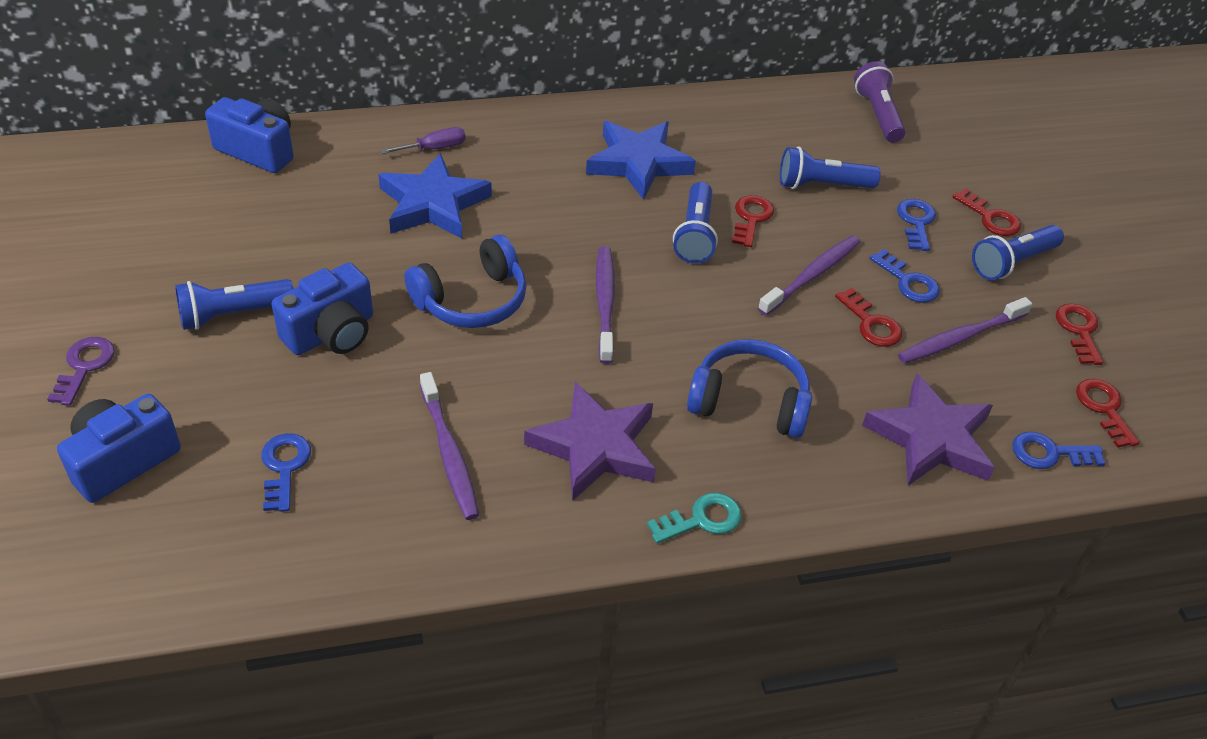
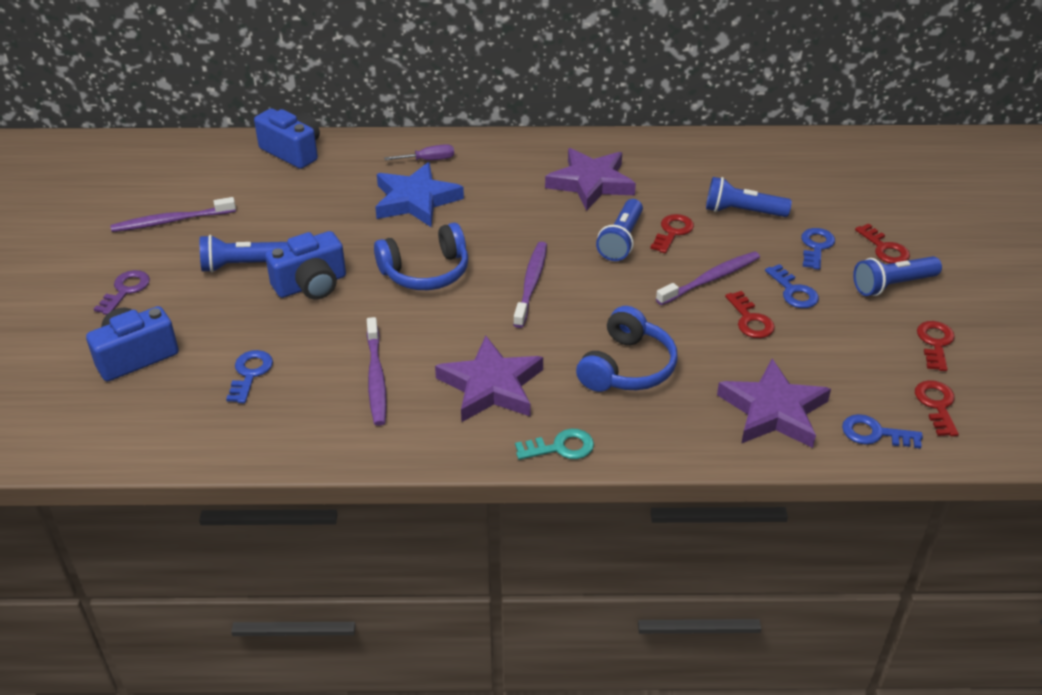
camera: 15 degrees right, 5 degrees down
blue star [586,121,696,200] -> purple star [545,148,636,211]
blue headphones [687,339,812,438] -> blue headphones turned 90 degrees clockwise [576,306,678,392]
purple flashlight [854,61,906,143] -> none
purple toothbrush [898,297,1032,364] -> purple toothbrush moved to [110,197,236,232]

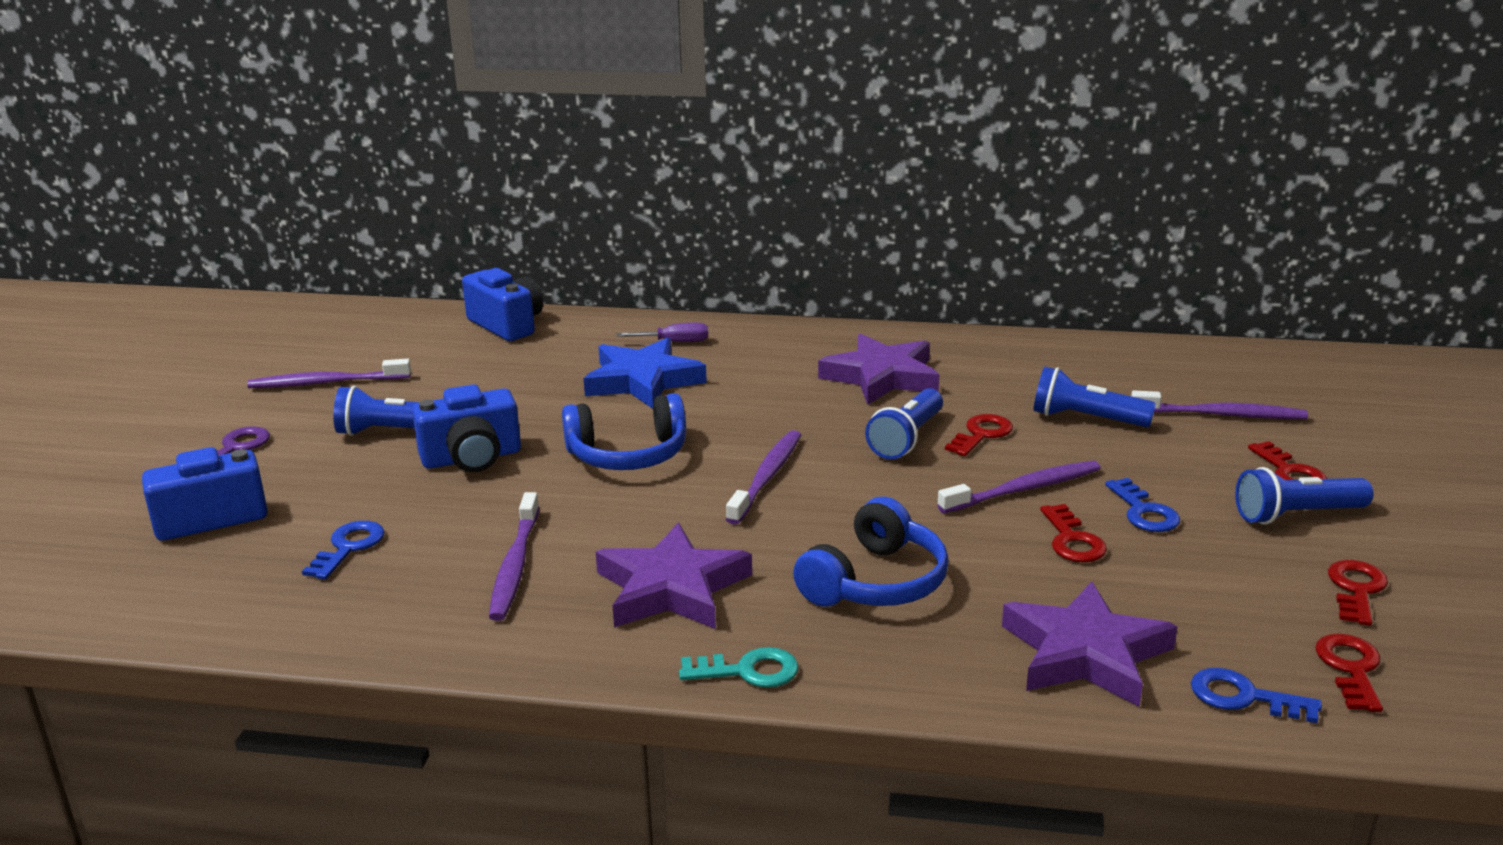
camera: 10 degrees right, 15 degrees down
blue key [801,228,835,270] -> none
none -> purple toothbrush [1131,391,1308,419]

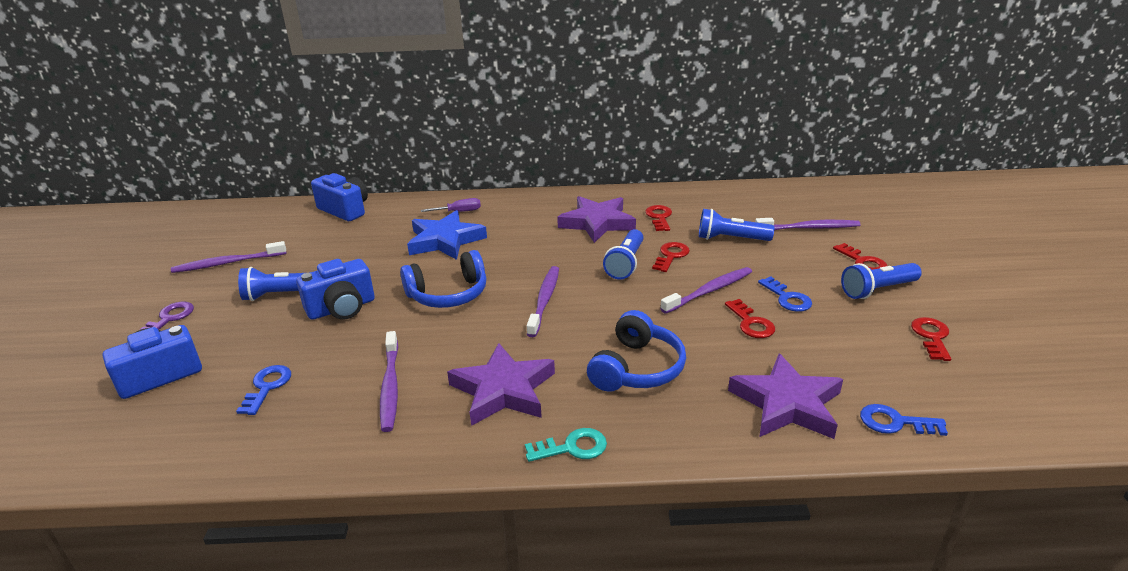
camera: 10 degrees left, 5 degrees up
red key [1315,633,1383,712] -> red key moved to [645,205,672,231]

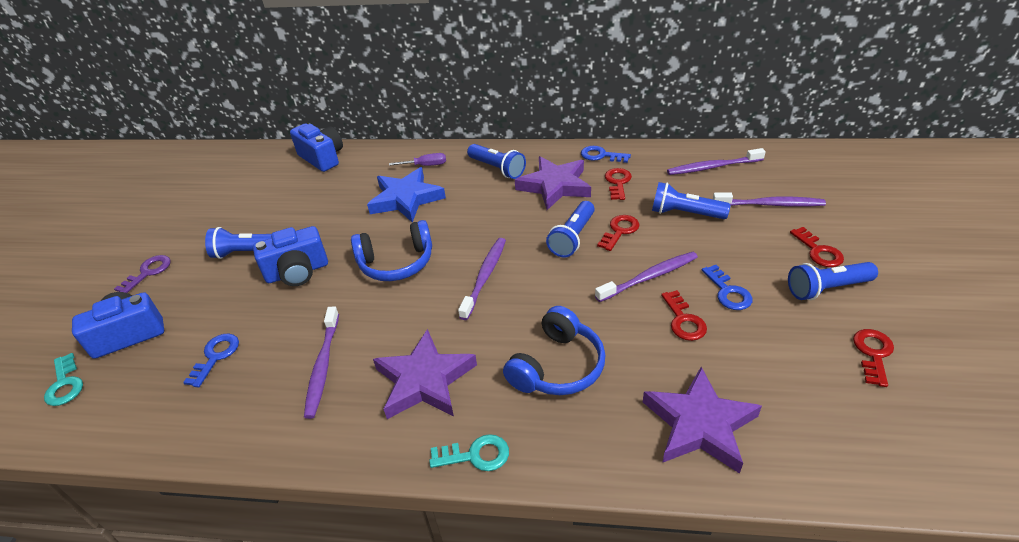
camera: 10 degrees right, 10 degrees up
purple toothbrush [171,241,286,273] -> purple toothbrush moved to [667,148,766,175]
blue key [860,404,948,436] -> blue key moved to [581,146,631,163]
none -> turquoise key [44,353,83,406]
none -> blue flashlight [467,144,526,179]

